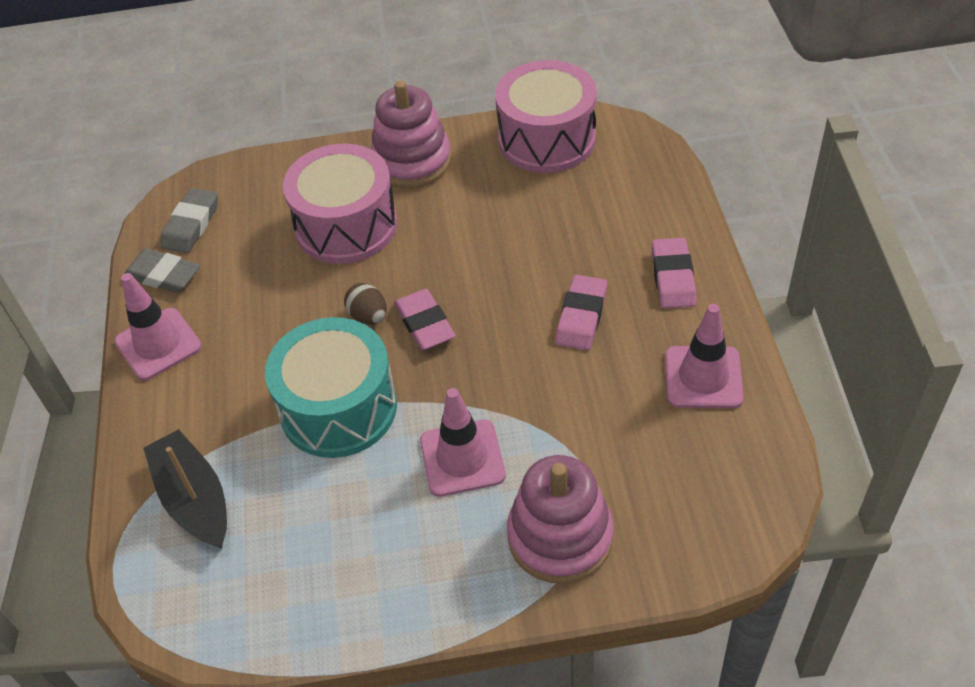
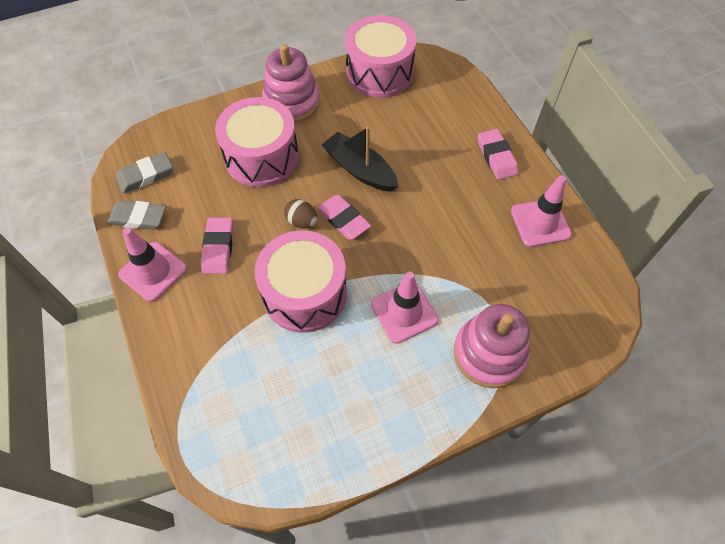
camera: 20 degrees left, 10 degrees up
black boat [143,429,227,548] -> black boat moved to [322,126,399,192]
grey eraser [160,188,218,253] -> grey eraser turned 60 degrees clockwise [116,152,173,194]
turquoise drum [265,317,397,458] -> pink drum [254,230,347,333]
pink eraser [555,275,607,350] -> pink eraser moved to [201,218,234,274]

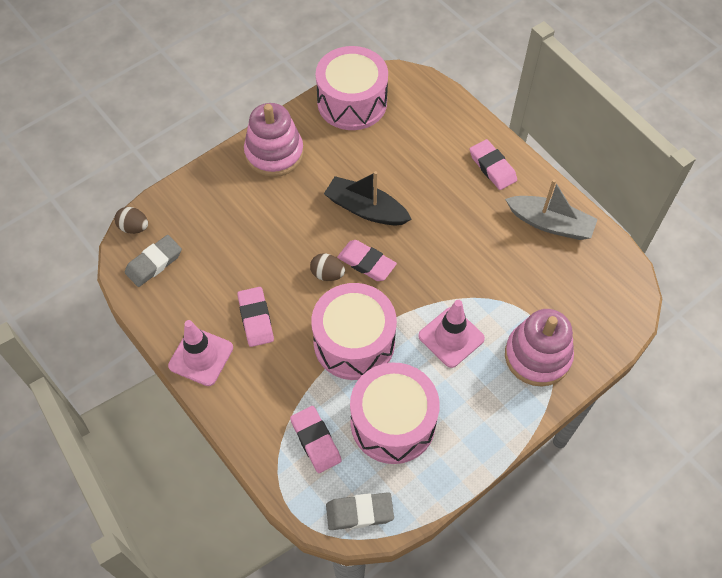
camera: 15 degrees left, 0 degrees up
grey eraser [107,200,166,230] -> grey eraser moved to [326,492,394,530]
pink drum [215,97,299,187] -> pink drum moved to [350,363,440,464]
pink traffic cone [511,175,572,247] -> grey boat [505,179,598,240]
none -> brown egg [114,207,148,234]
none -> pink eraser [290,406,342,473]

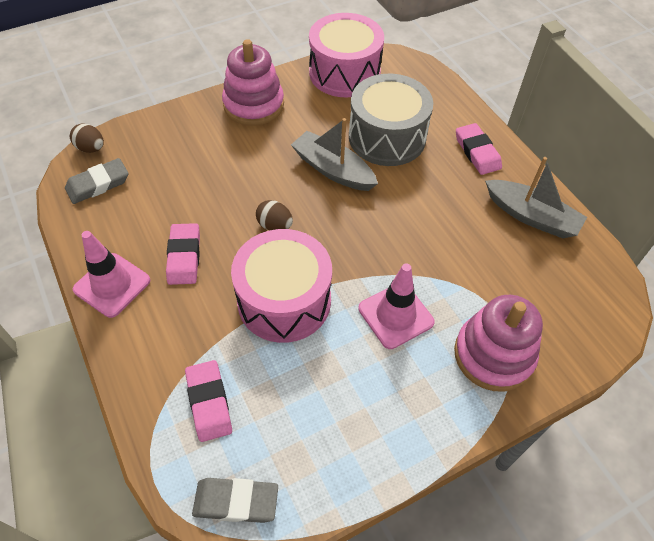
camera: 10 degrees right, 5 degrees down
black boat [324,171,412,225] -> grey boat [291,118,378,191]
pink eraser [337,240,397,281] -> none
pink drum [350,363,440,464] -> none
none -> grey drum [349,74,433,166]

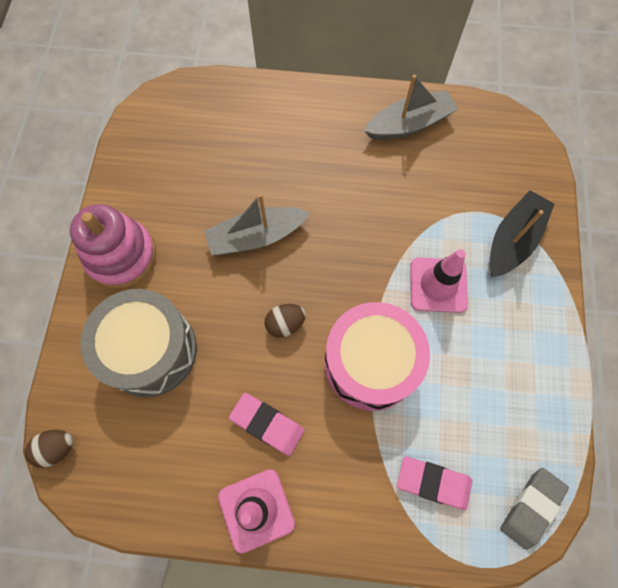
camera: 55 degrees left, 15 degrees up
grey eraser [65,158,129,204] -> none
pink drum [309,13,384,97] -> none
grey drum [349,74,433,166] -> grey drum moved to [80,289,197,397]
pink stacking toy [454,295,543,392] -> black boat [490,190,554,278]
pink eraser [456,123,502,175] -> none

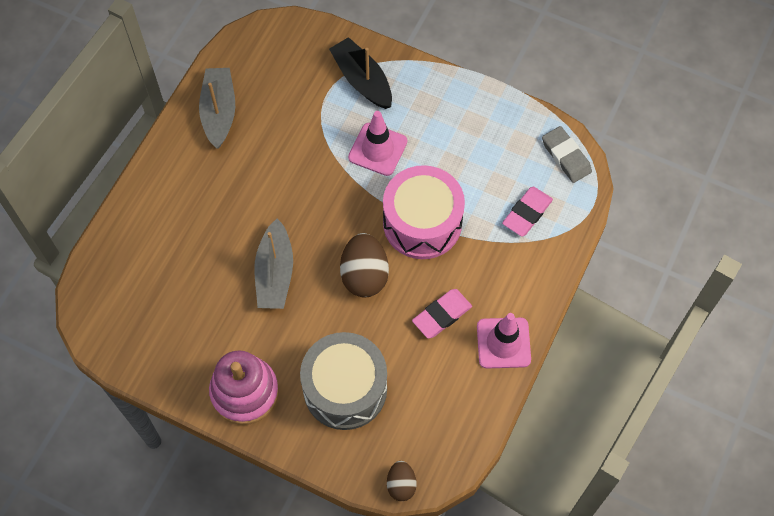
camera: 70 degrees left, 5 degrees down
brown egg [265,304,306,338] -> brown egg [340,233,389,297], size x1.74

